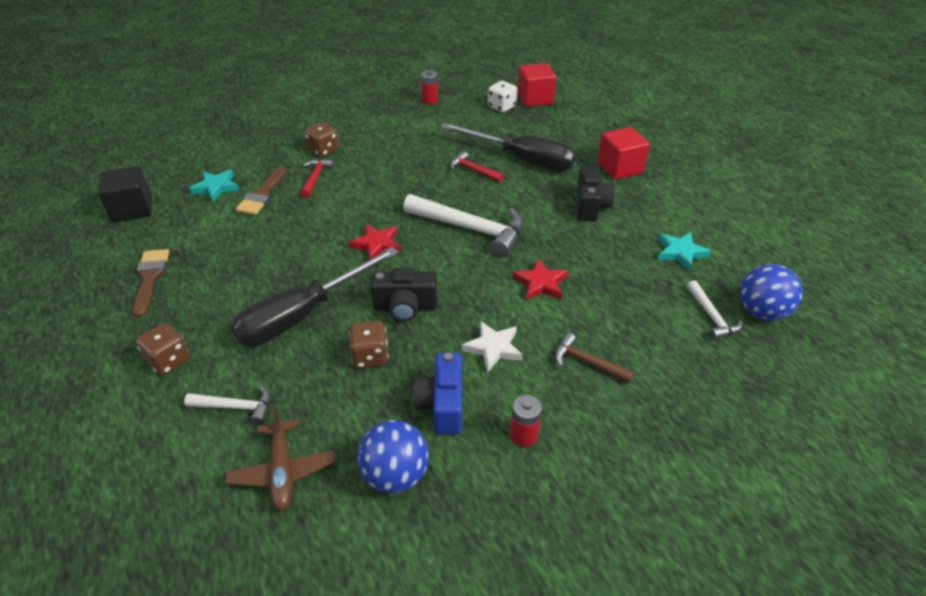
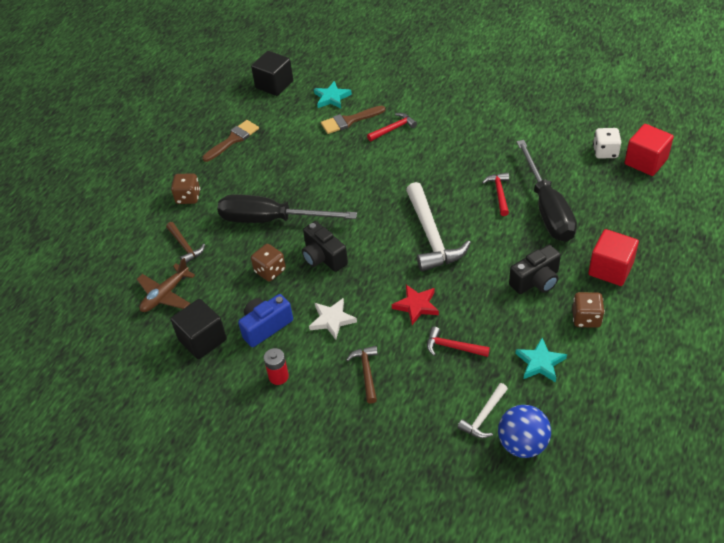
camera: 55 degrees right, 5 degrees up
white hammer [184,385,270,424] -> brown hammer [166,222,205,263]
brown dice [305,122,339,157] -> brown dice moved to [572,292,605,328]
red star [349,224,401,259] -> none
blue ball [357,420,429,493] -> black cube [171,299,227,359]
red battery [421,70,438,104] -> none
none -> red hammer [427,327,490,357]

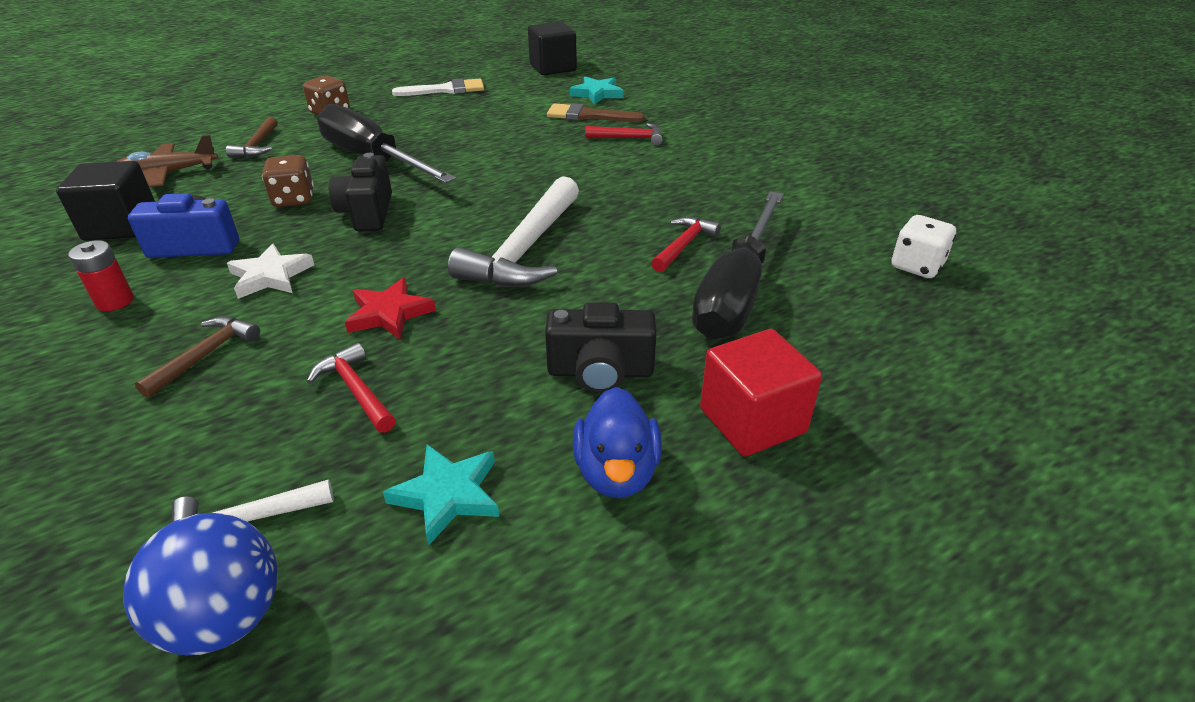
camera: 30 degrees right, 10 degrees down
brown brush [202,120,259,162] -> white brush [392,79,484,96]
brown dice [572,292,605,328] -> blue duck [573,387,662,498]
red cube [625,124,674,176] -> none

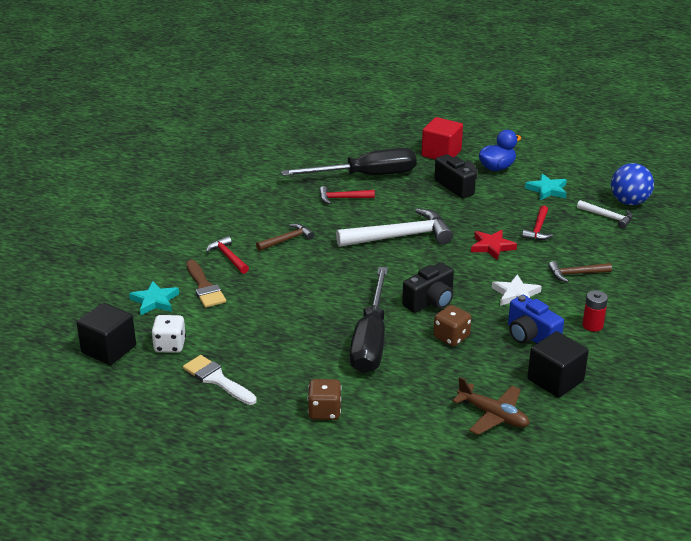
camera: 125 degrees left, 5 degrees down
brown hammer [226,117,278,158] -> brown hammer moved to [256,224,314,251]
white dice [892,215,956,278] -> white dice moved to [151,315,186,353]

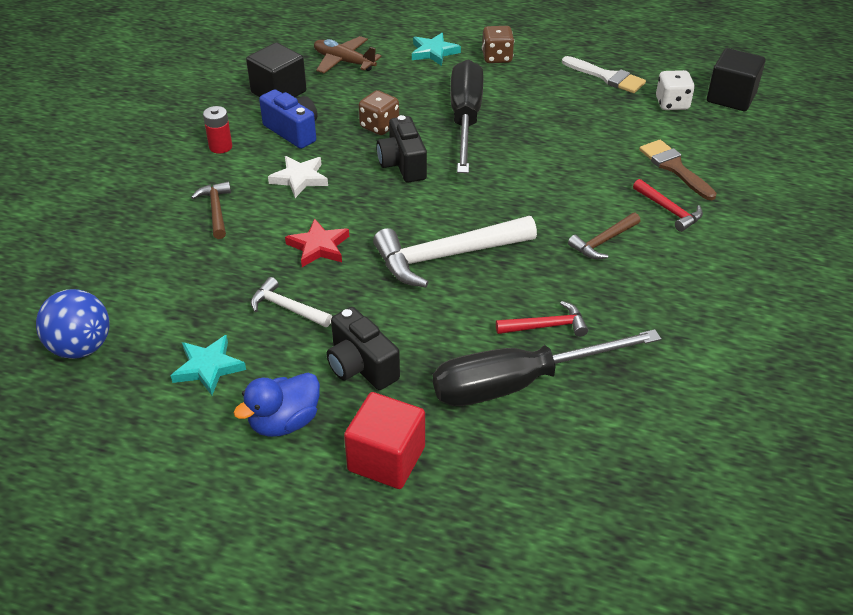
camera: 175 degrees right, 10 degrees up
turquoise star [129,281,179,315] -> turquoise star moved to [412,33,461,66]
black camera [402,262,454,313] -> black camera turned 60 degrees counterclockwise [377,115,427,182]
red hammer [522,205,553,240] -> none
brown hammer [548,261,612,282] -> brown hammer turned 90 degrees counterclockwise [191,182,231,239]
white hammer [577,200,633,229] -> white hammer moved to [251,277,332,327]

